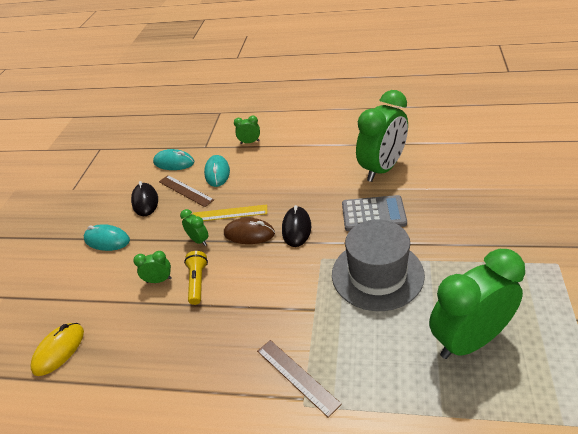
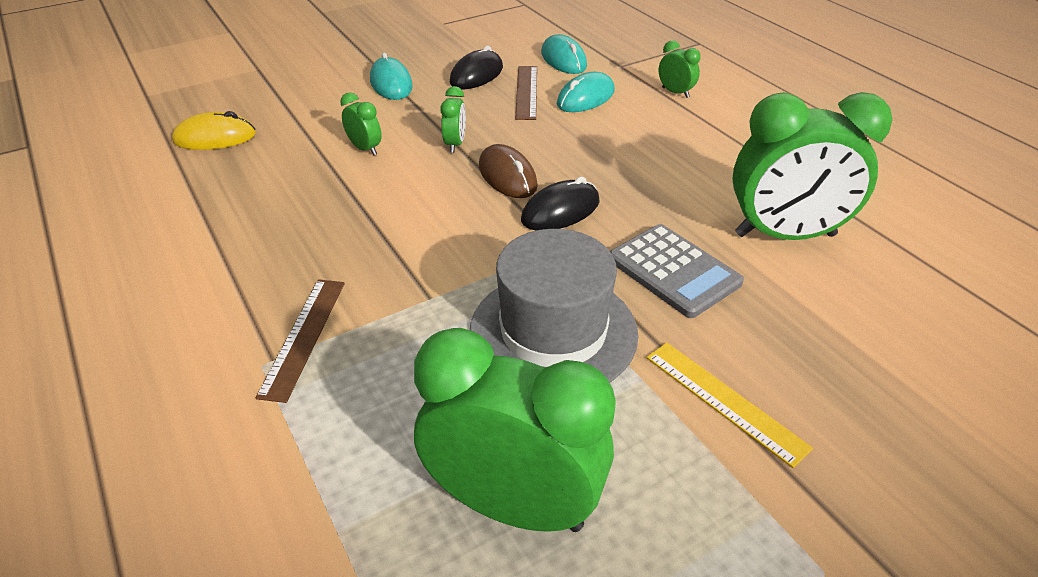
camera: 45 degrees right, 0 degrees up
yellow flashlight [184,251,208,305] -> none
yellow ruler [193,204,267,221] -> yellow ruler moved to [647,343,813,468]

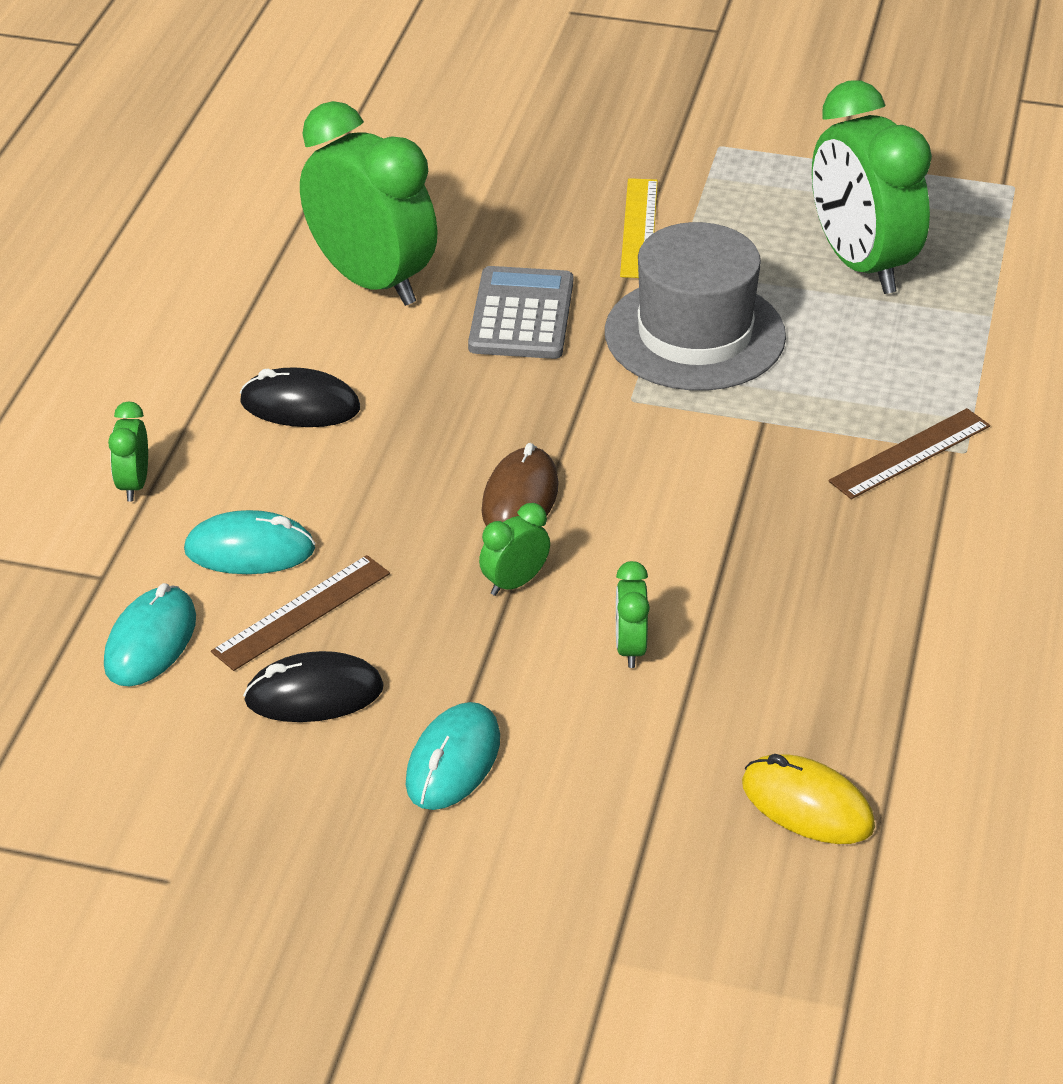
camera: 135 degrees left, 0 degrees up
black mouse [521,177,600,230] -> black mouse moved to [240,367,360,427]

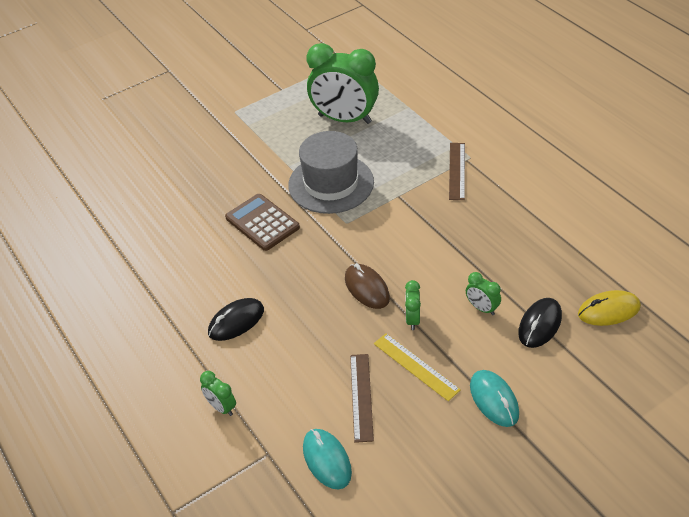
camera: 45 degrees left, 5 degrees up
turquoise mouse [184,510,315,574] -> none
black mouse [243,651,384,722] -> black mouse moved to [518,298,562,348]
green clock [300,101,438,306] -> none
grey calculator [468,266,573,359] -> brown calculator [225,194,300,251]
yellow ruler [620,178,658,278] -> yellow ruler moved to [374,333,461,401]

